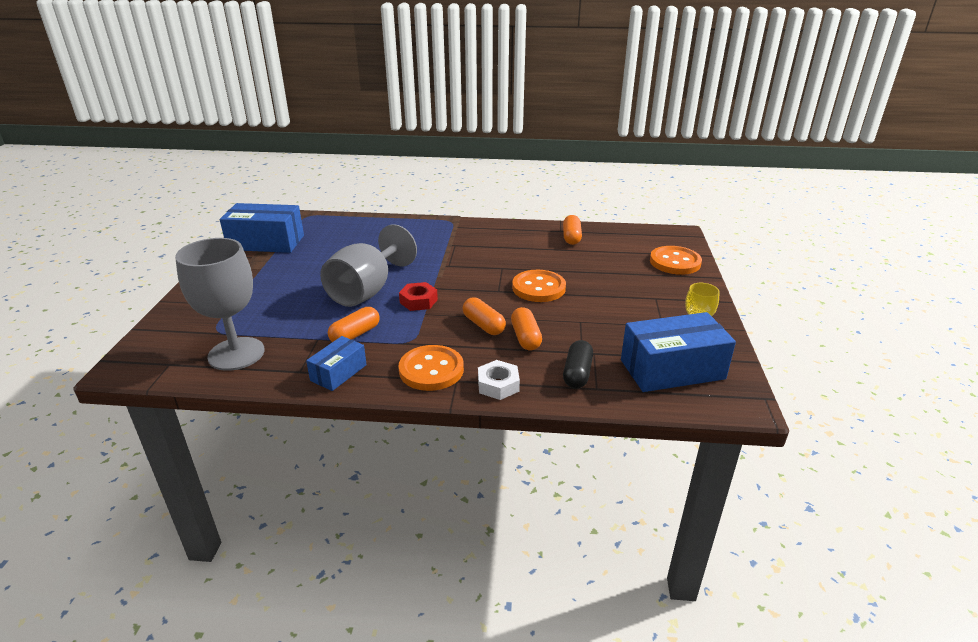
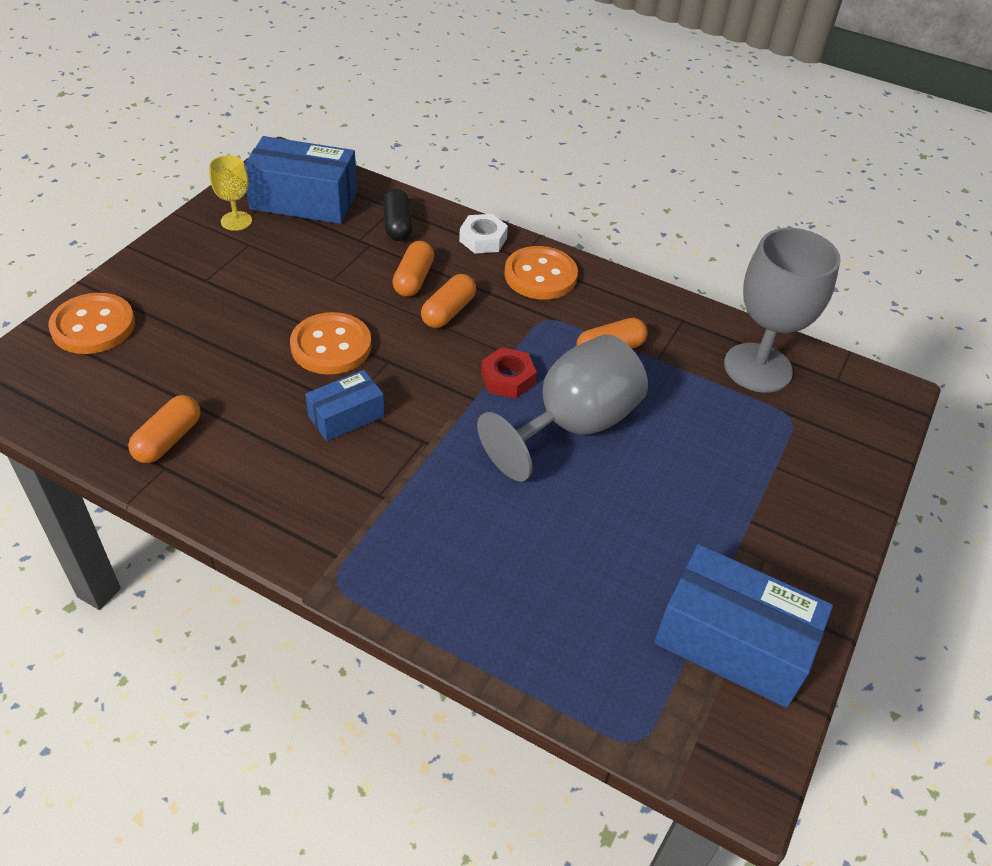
camera: 160 degrees left, 15 degrees up
blue box [306,336,367,391] -> blue box moved to [305,370,384,441]
orange capsule [462,297,506,335] -> orange capsule turned 45 degrees clockwise [421,274,476,328]
black capsule [563,340,593,388] -> black capsule turned 45 degrees counterclockwise [383,188,413,241]

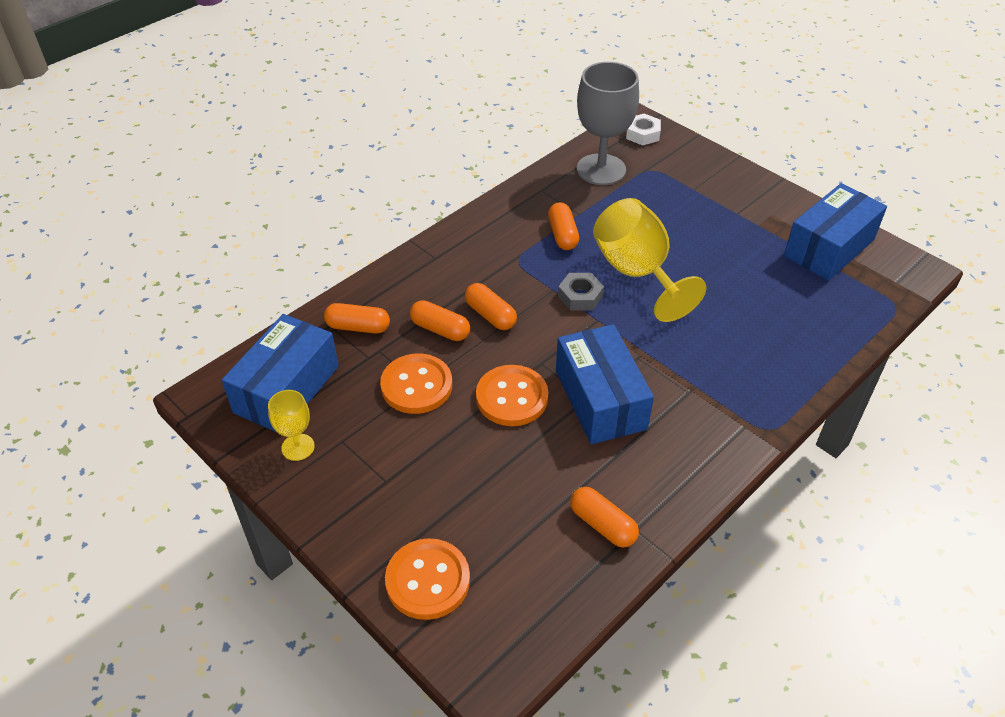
camera: 70 degrees left, 0 degrees up
blue box [305,370,384,441] -> blue box [556,324,654,444], size x1.80
black capsule [383,188,413,241] -> orange capsule [324,303,390,334]
white nut [459,214,508,254] -> white nut moved to [626,113,661,146]
grey goblet [477,334,648,482] -> yellow goblet [593,198,706,322]
red nut [481,347,537,398] -> grey nut [558,273,604,311]
orange button [504,246,578,300] -> orange button moved to [380,354,452,414]

